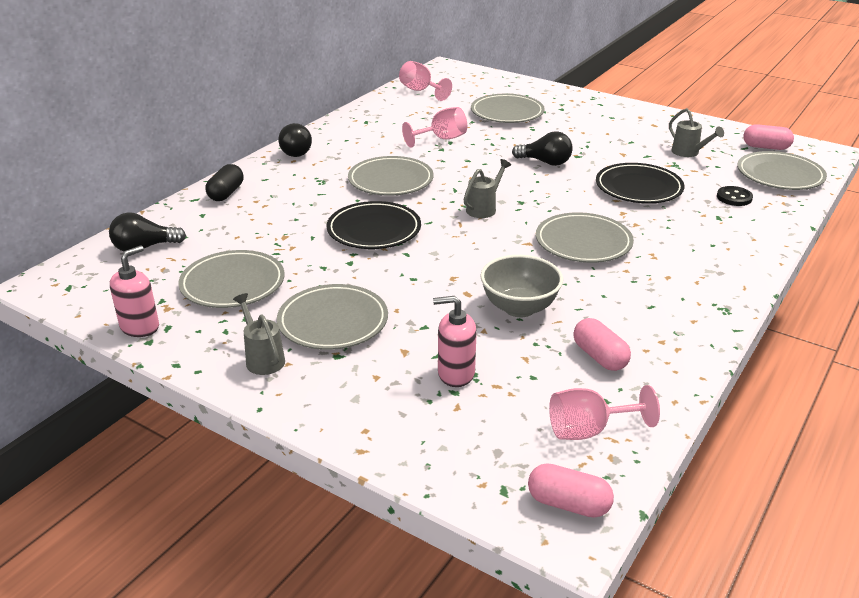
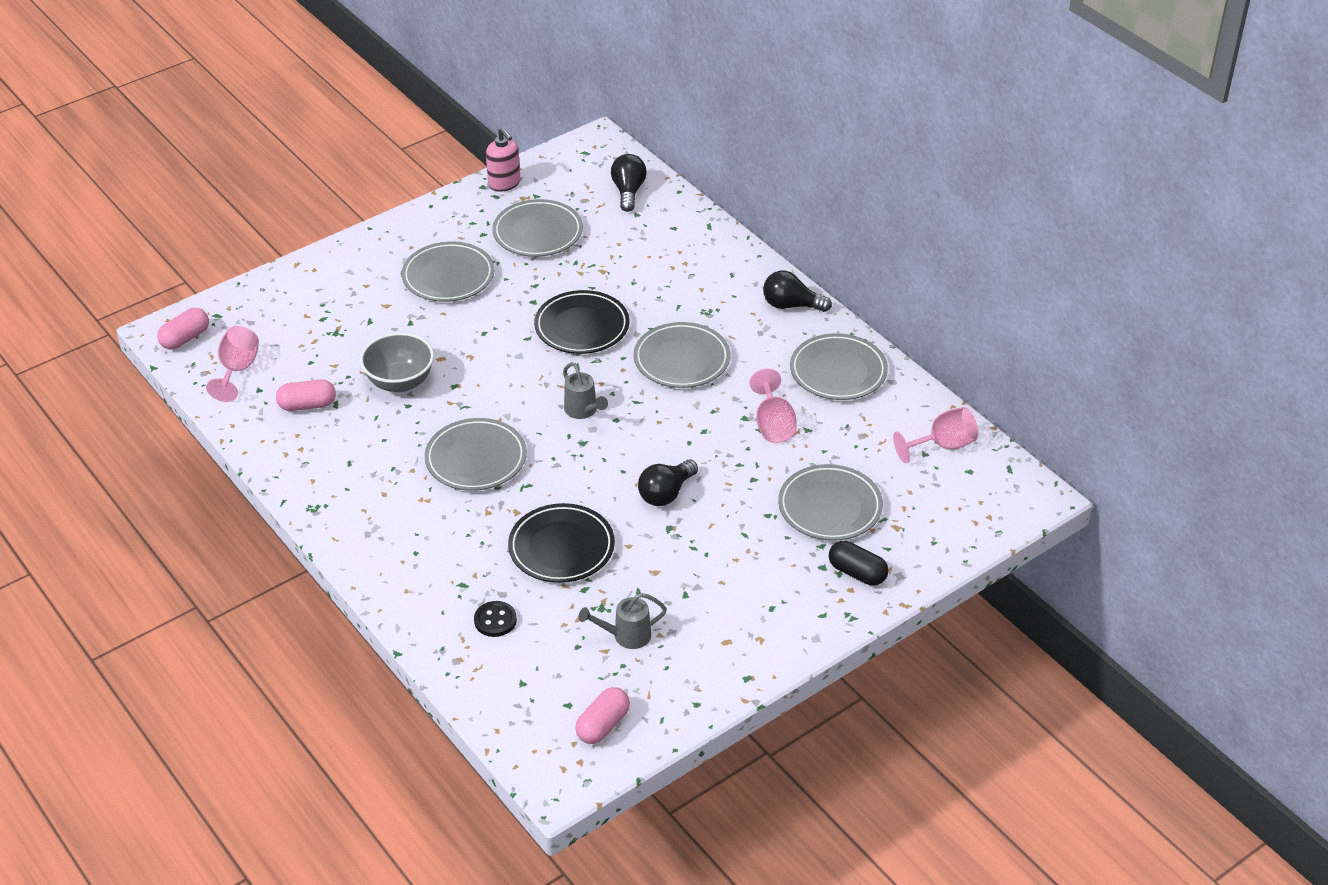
camera: 110 degrees right, 10 degrees up
black capsule [206,164,243,201] -> black capsule moved to [829,541,888,586]
grey watering can [233,293,285,375] -> none
pink soap dispenser [433,296,477,387] -> none
grey plate [737,151,827,190] -> grey plate moved to [790,333,888,400]

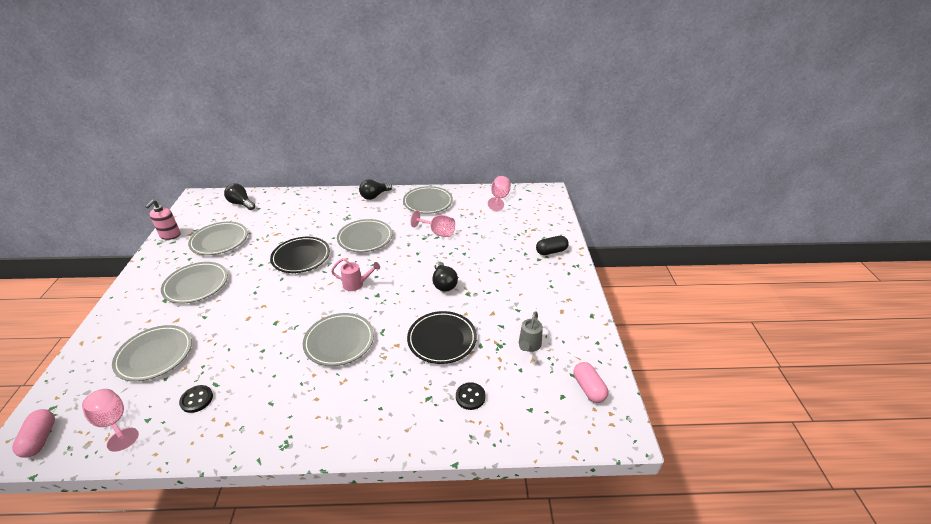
camera: 55 degrees left, 5 degrees down
pink capsule [276,380,336,411] -> black button [179,385,213,413]
grey bowl [360,332,434,392] -> none
pink soap dispenser [486,128,521,192] -> pink soap dispenser turned 105 degrees clockwise [145,200,180,240]
grey watering can [563,362,608,419] -> pink watering can [331,258,380,291]
grey plate [778,464,883,541] -> grey plate moved to [112,325,192,382]

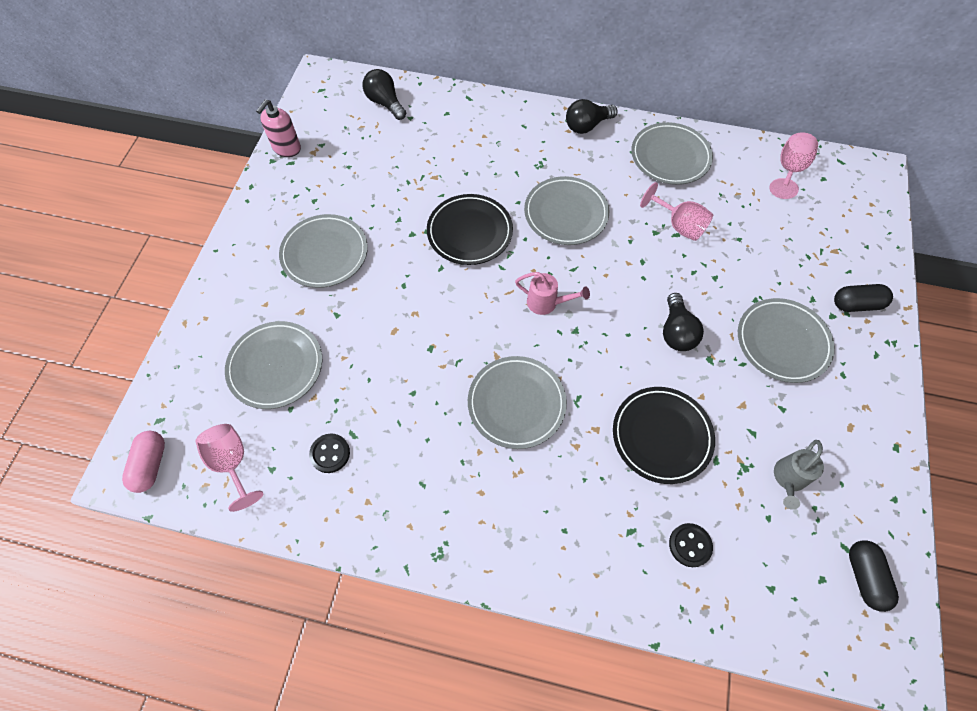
camera: 15 degrees right, 25 degrees up
grey plate [188,222,248,255] -> grey plate moved to [738,298,835,383]
pink capsule [574,362,608,403] -> black capsule [849,540,899,612]

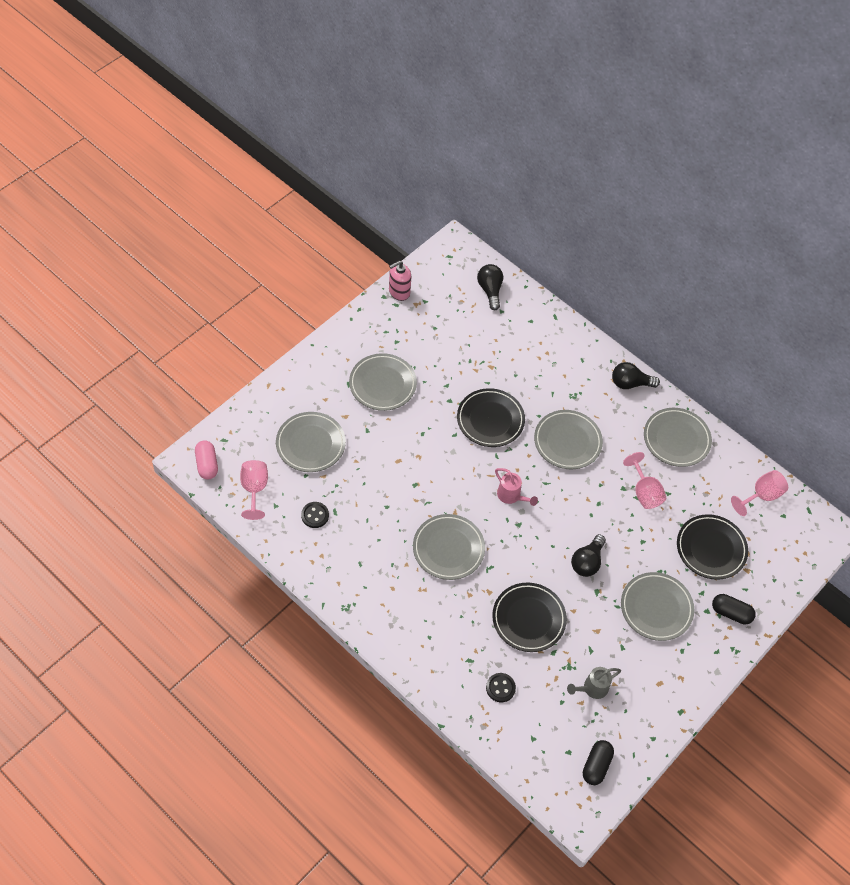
camera: 25 degrees right, 5 degrees down
pink capsule [122,431,165,493] -> pink capsule turned 45 degrees counterclockwise [195,440,218,480]
none -> black plate [677,514,748,580]

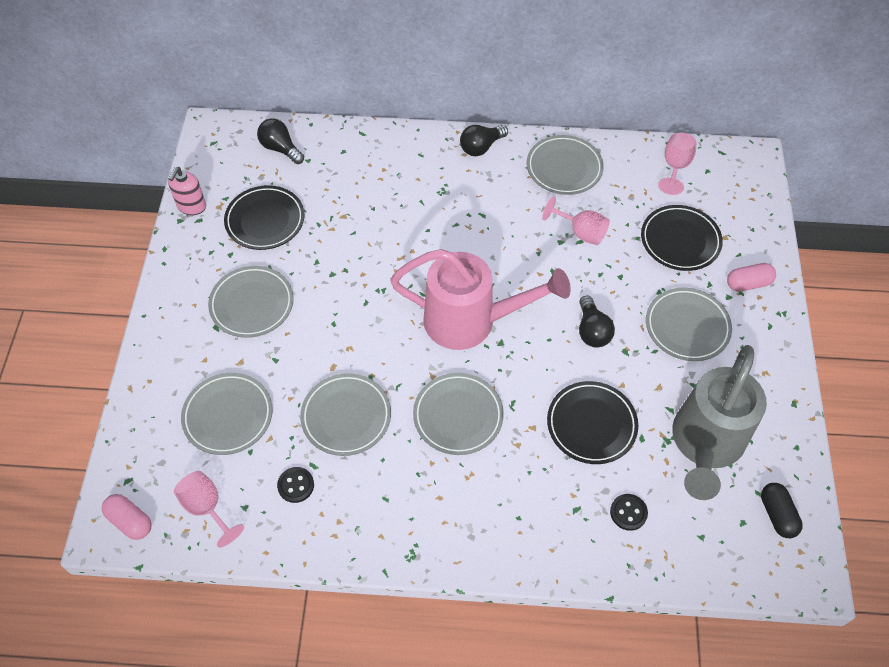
camera: 35 degrees left, 0 degrees up
black plate [457,388,525,447] -> black plate moved to [224,185,304,250]
pink watering can [495,468,538,506] -> pink watering can [390,249,571,350], size x2.48
grey plate [534,410,603,469] -> grey plate moved to [300,373,391,456]
grey watering can [567,667,621,699] -> grey watering can [672,345,767,500], size x2.48
black capsule [712,594,756,624] -> pink capsule [727,263,776,292]

